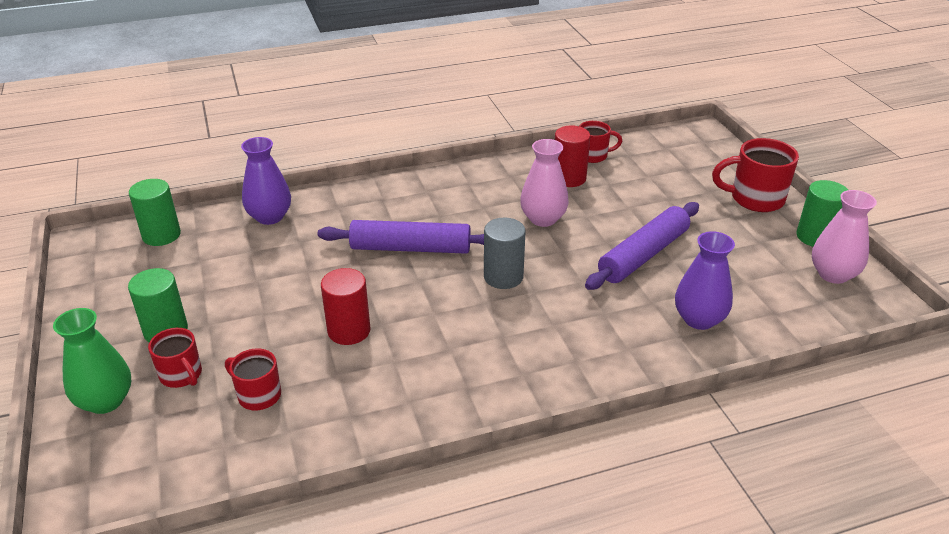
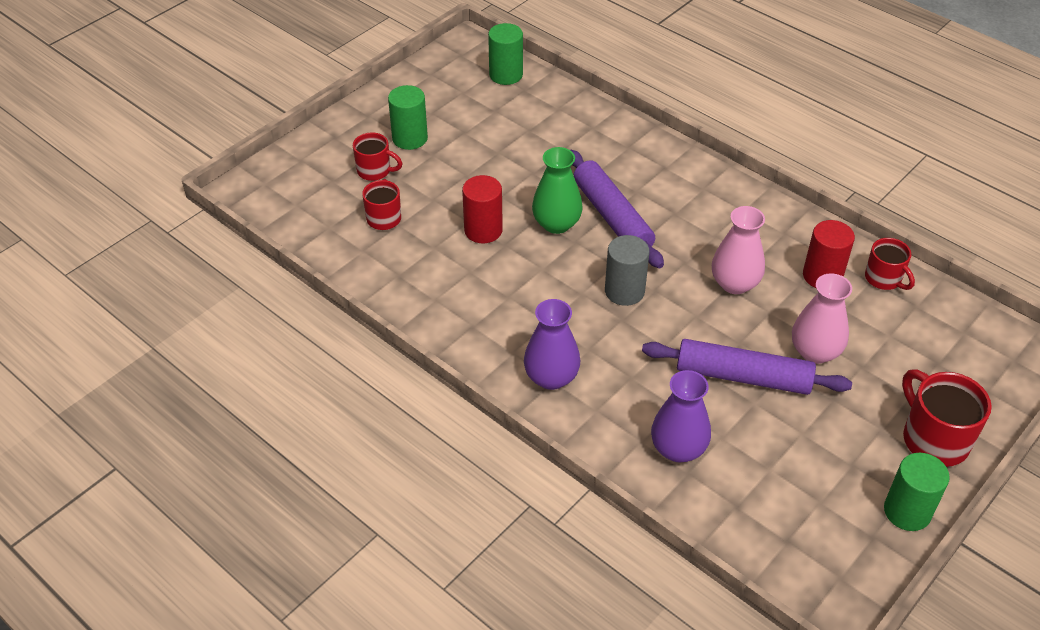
camera: 60 degrees right, 10 degrees up
green vase [53,308,131,414] -> green vase moved to [532,147,583,234]
red mug [148,328,202,388] -> red mug turned 90 degrees counterclockwise [353,133,403,181]
purple vase [241,137,291,225] -> purple vase moved to [524,299,580,390]
pink vase [812,190,877,284] -> pink vase moved to [792,273,852,364]

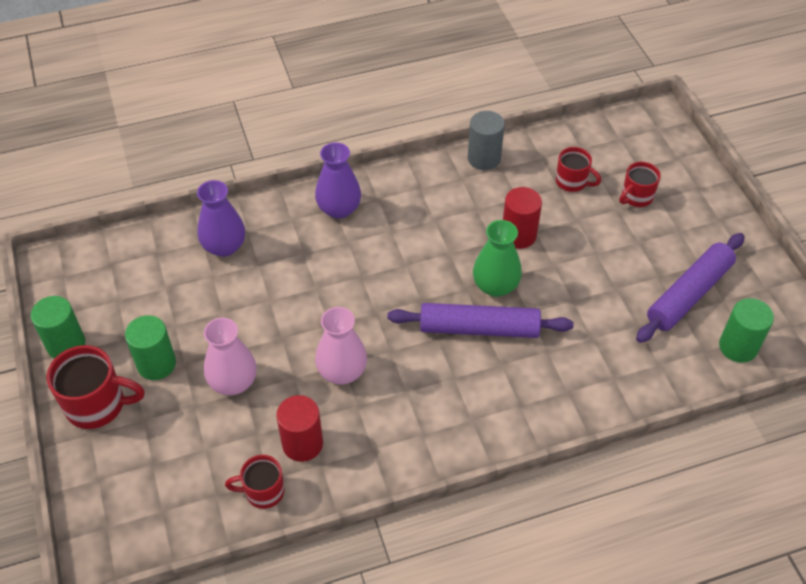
camera: 120 degrees right, 5 degrees up
green cylinder [388,85,428,150] -> green cylinder moved to [125,315,176,380]
grey cylinder [605,235,650,306] -> grey cylinder moved to [468,111,505,170]
purple rolling pin [642,339,852,395] -> purple rolling pin moved to [636,233,745,343]

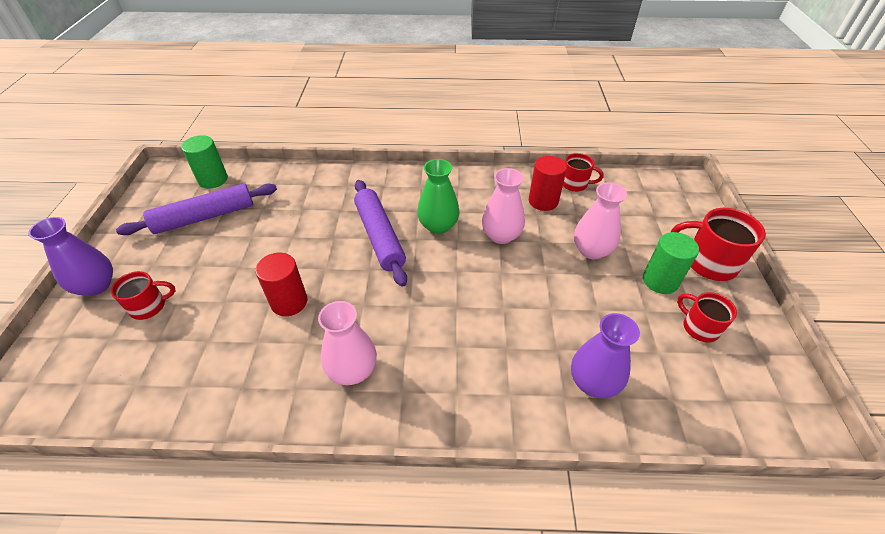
camera: 160 degrees left, 5 degrees down
green cylinder [31,296,85,359] -> none
purple vase [315,142,361,219] -> purple vase moved to [28,217,113,296]
purple rolling pin [387,303,574,338] -> purple rolling pin turned 45 degrees clockwise [354,180,407,287]
grey cylinder [468,111,505,170] -> none
green vase [473,220,522,297] -> green vase moved to [417,159,460,234]
red mug [556,147,601,192] -> red mug moved to [677,292,737,343]
none -> pink vase [318,301,377,385]

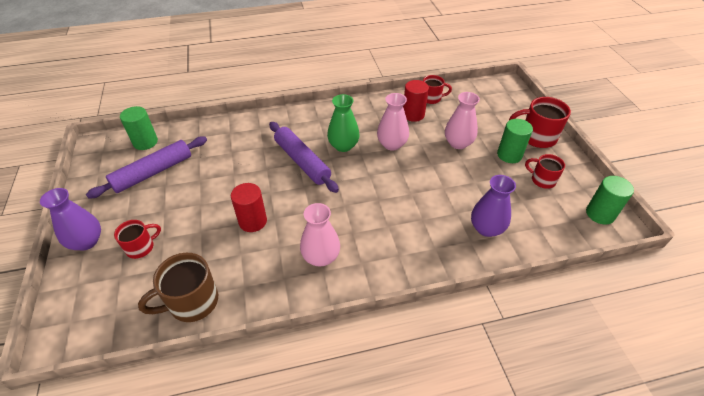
camera: 15 degrees left, 0 degrees up
none -> brown mug [138,253,218,322]
none -> green cylinder [586,176,634,224]

